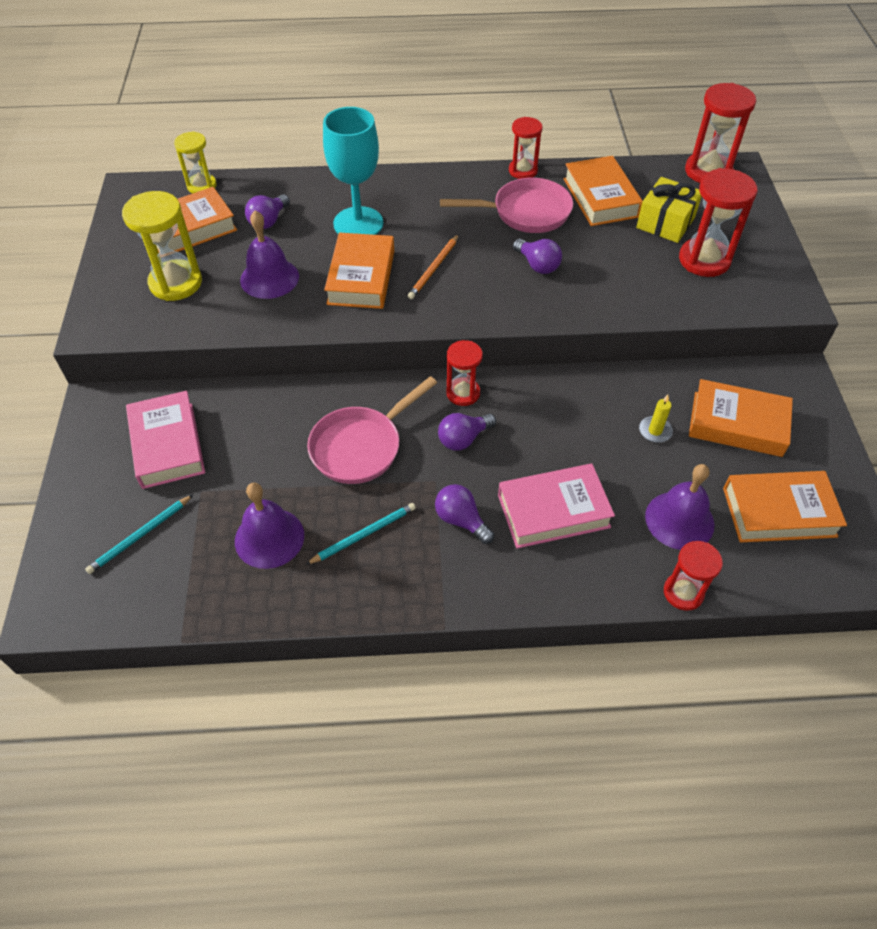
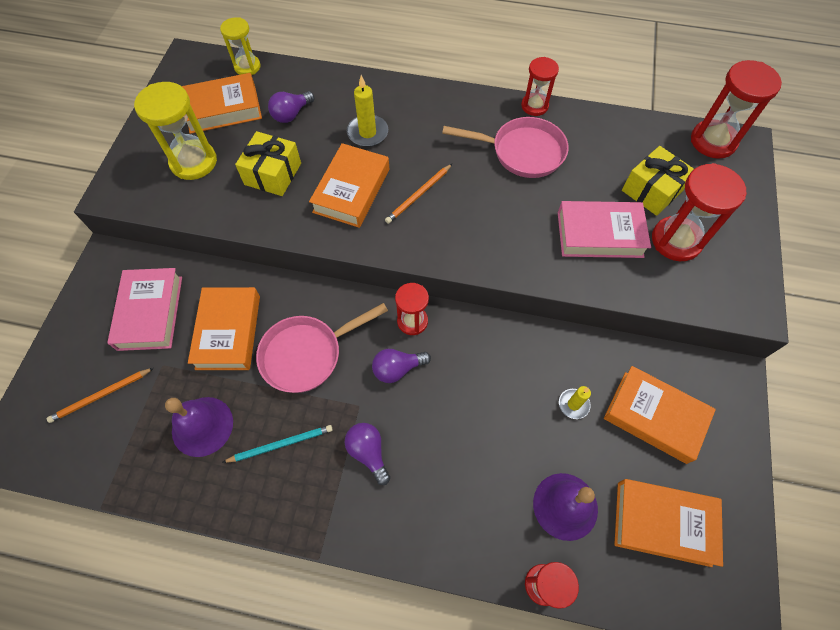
camera: 15 degrees right, 10 degrees up
turquoise pencil [85,495,193,574] -> orange pencil [46,368,153,423]
purple bell [240,210,299,299] -> yellow gift [235,131,301,196]
turquoise goblet [323,107,383,235] -> yellow candle [347,75,388,147]
pink book [498,464,615,548] -> pink book moved to [558,201,651,258]
purple light bulb [513,239,562,274] -> none
orange book [563,156,642,226] -> orange book moved to [188,287,260,370]

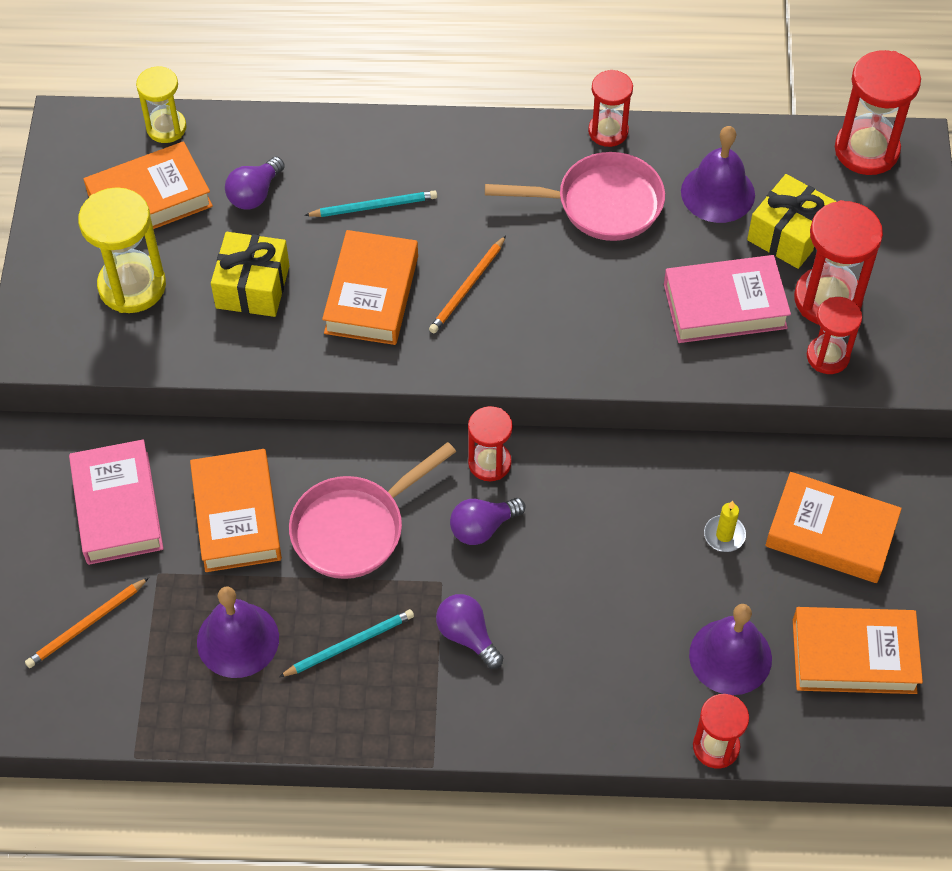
camera: 10 degrees left, 5 degrees down
yellow candle [347,75,388,147] -> turquoise pencil [304,190,437,217]
none -> purple bell [681,126,755,223]
none -> red hourglass [807,297,862,374]

